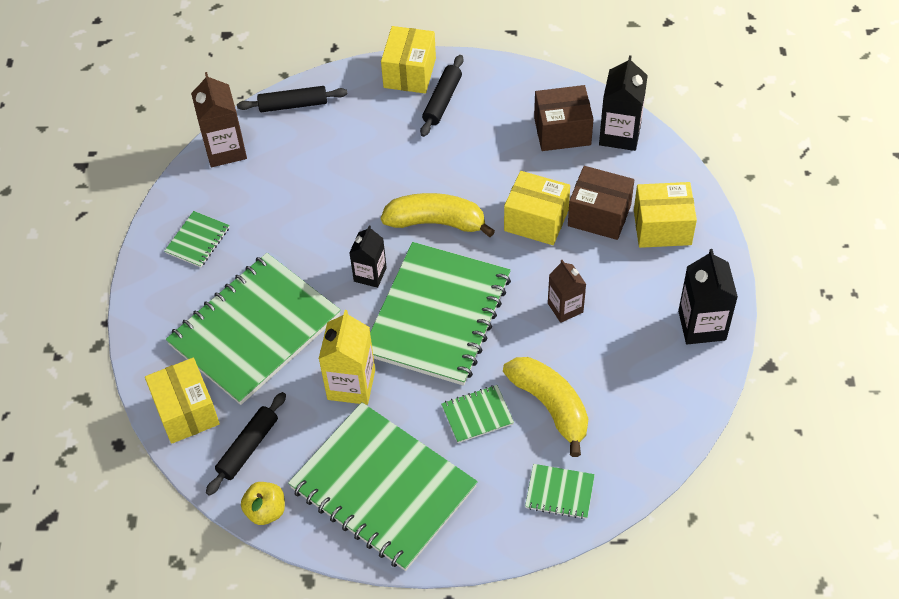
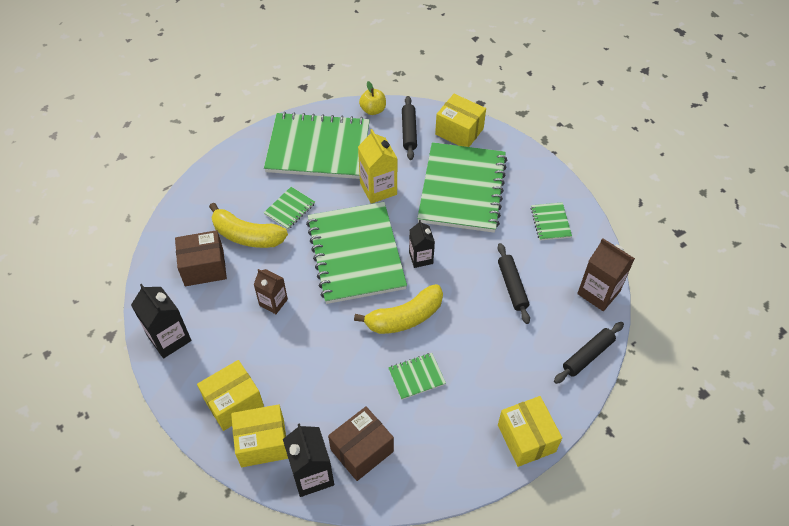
camera: 145 degrees right, 0 degrees up
black rolling pin [420,55,464,137] -> black rolling pin moved to [497,243,530,324]
yellow box [504,171,570,245] -> yellow box moved to [231,404,288,467]
green notebook [525,464,595,519] -> green notebook moved to [388,353,446,400]
brown box [568,166,634,240] -> brown box moved to [175,230,227,286]

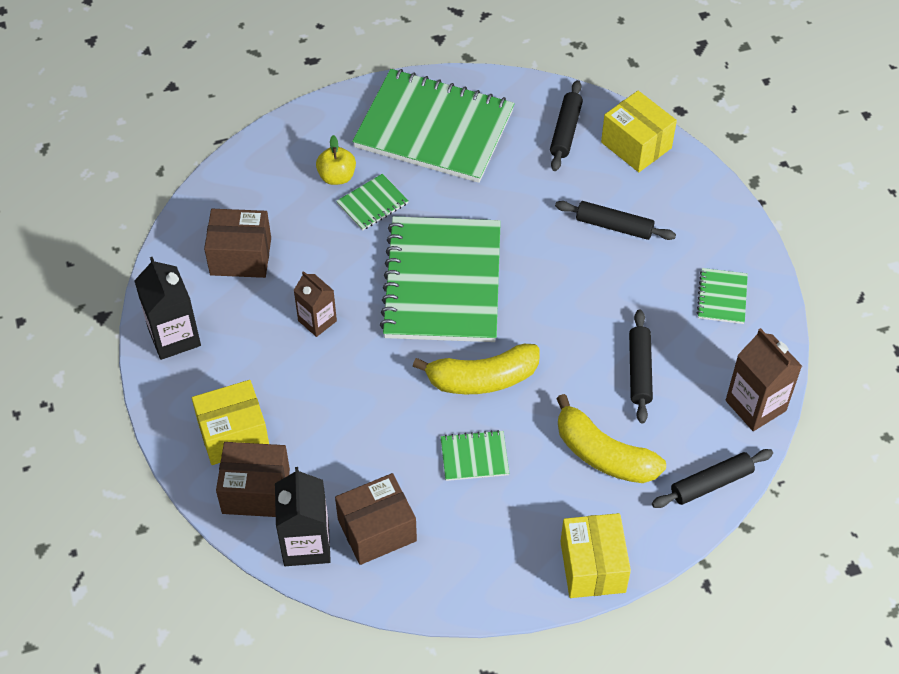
camera: 15 degrees right, 0 degrees up
yellow banana [209,203,288,248] -> yellow banana moved to [556,394,666,483]
yellow box [231,404,288,467] -> brown box [216,442,290,517]
yellow carton [358,129,398,204] -> none
yellow apple [359,81,386,115] -> yellow apple moved to [316,135,356,185]
black carton [409,220,435,268] -> none
green notebook [417,142,507,233] -> black rolling pin [555,201,676,240]

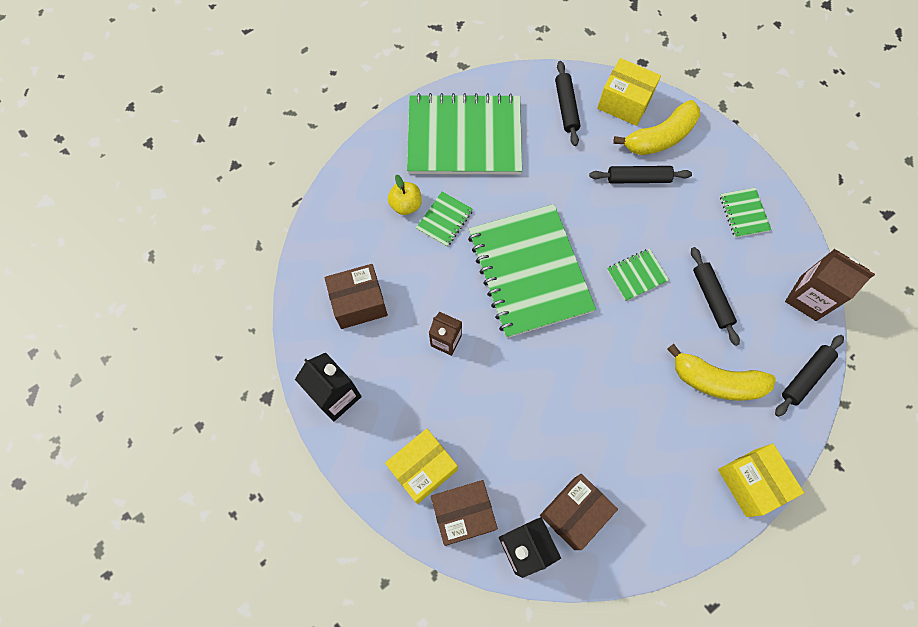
camera: 20 degrees left, 15 degrees up
yellow banana [412,344,539,394] -> yellow banana moved to [613,100,700,155]
green notebook [441,430,509,481] -> green notebook moved to [607,249,669,301]

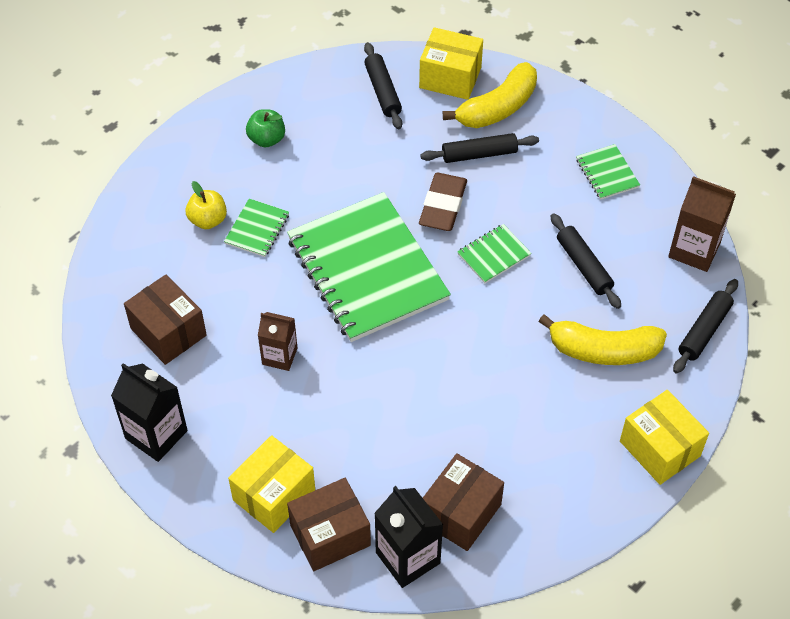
camera: 10 degrees left, 15 degrees down
brown box [324,264,388,329] -> brown box turned 75 degrees clockwise [124,275,207,365]
green notebook [407,93,522,174] -> green apple [246,109,285,148]
none -> brown eraser [419,173,467,231]

